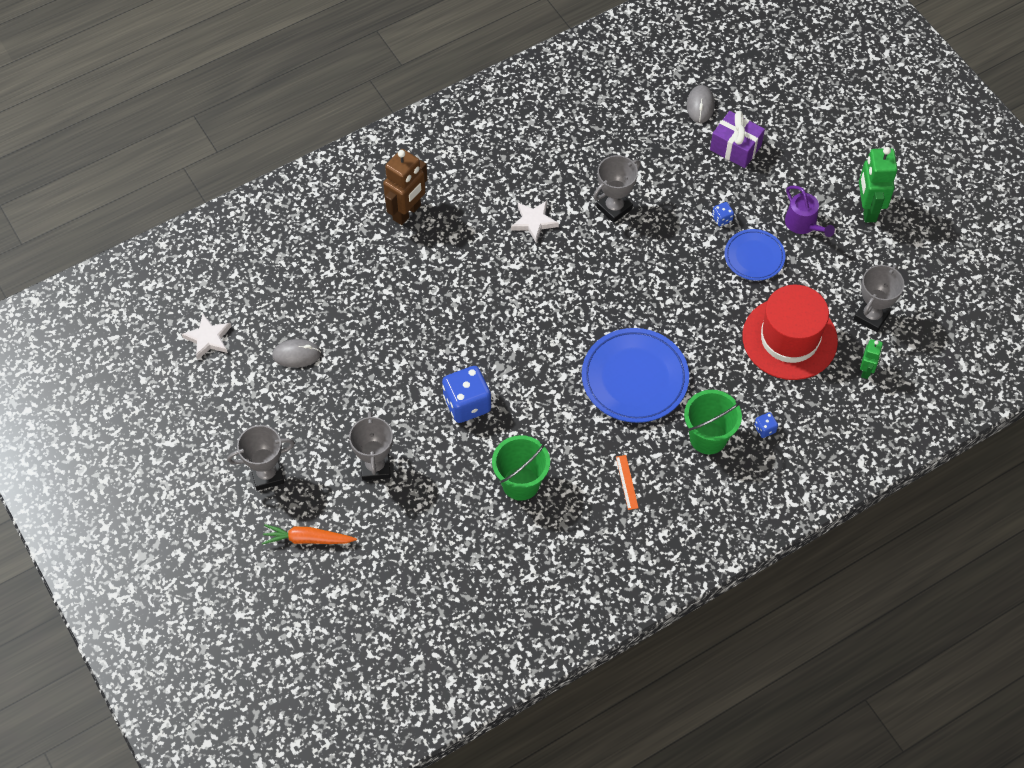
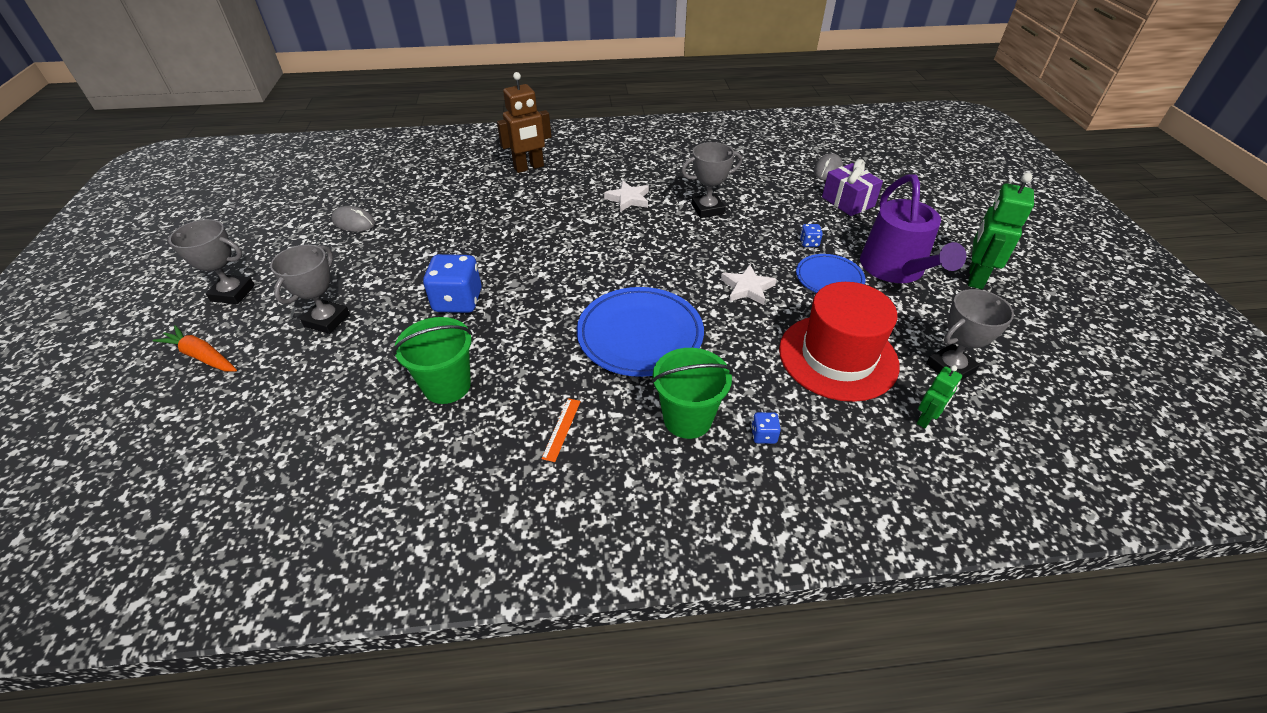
camera: 25 degrees right, 15 degrees down
white star [182,314,232,360] -> white star moved to [721,265,777,305]
purple watering can [785,186,835,237] -> purple watering can [860,174,967,283], size x1.80

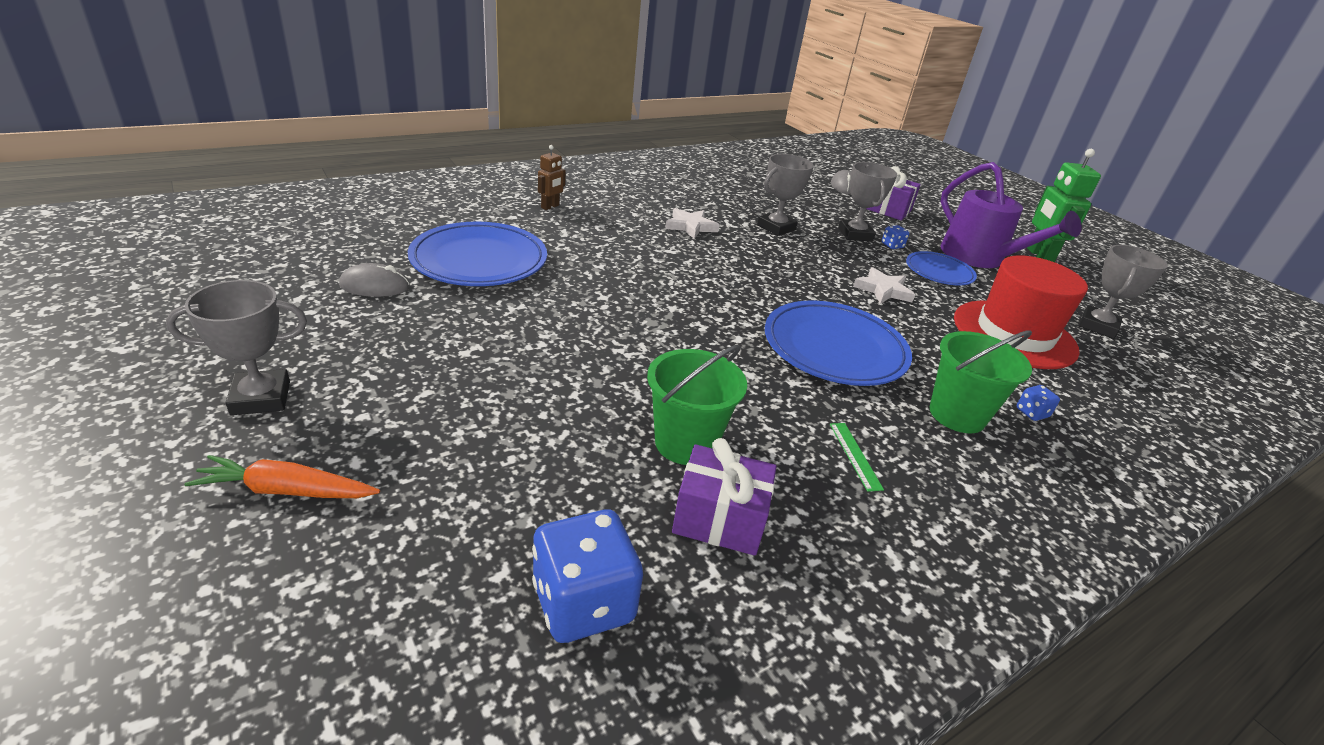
camera: 30 degrees left, 10 degrees down
grey trophy [270,245,350,334] -> grey trophy moved to [838,162,897,241]
blue dice [423,254,482,313] -> blue dice moved to [532,509,643,643]
brown robot [497,72,551,173] -> brown robot [538,145,566,210], size x0.54
orange ruler [541,398,581,462] -> green ruler [830,423,884,492]
green robot [917,365,962,428] -> none
none -> blue plate [408,222,547,286]
none -> purple gift [672,438,776,556]

